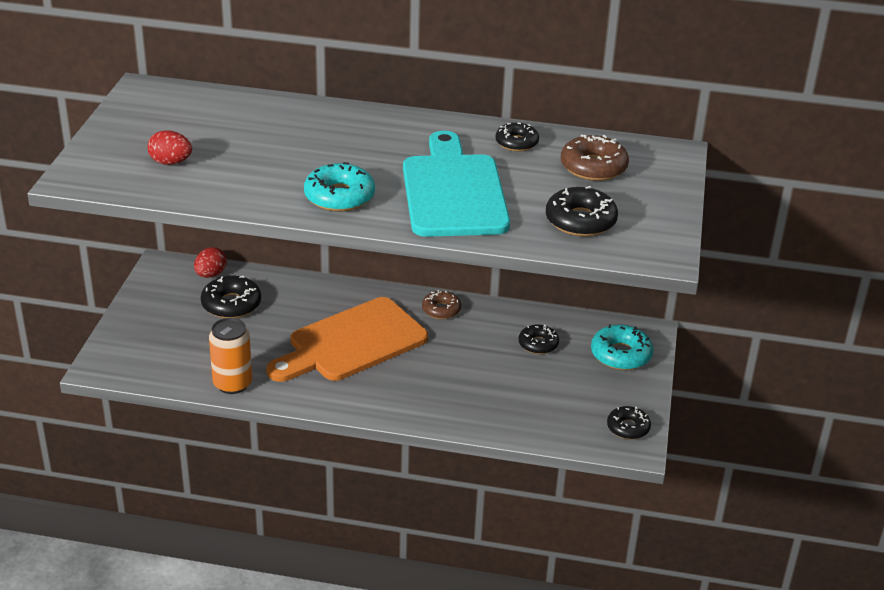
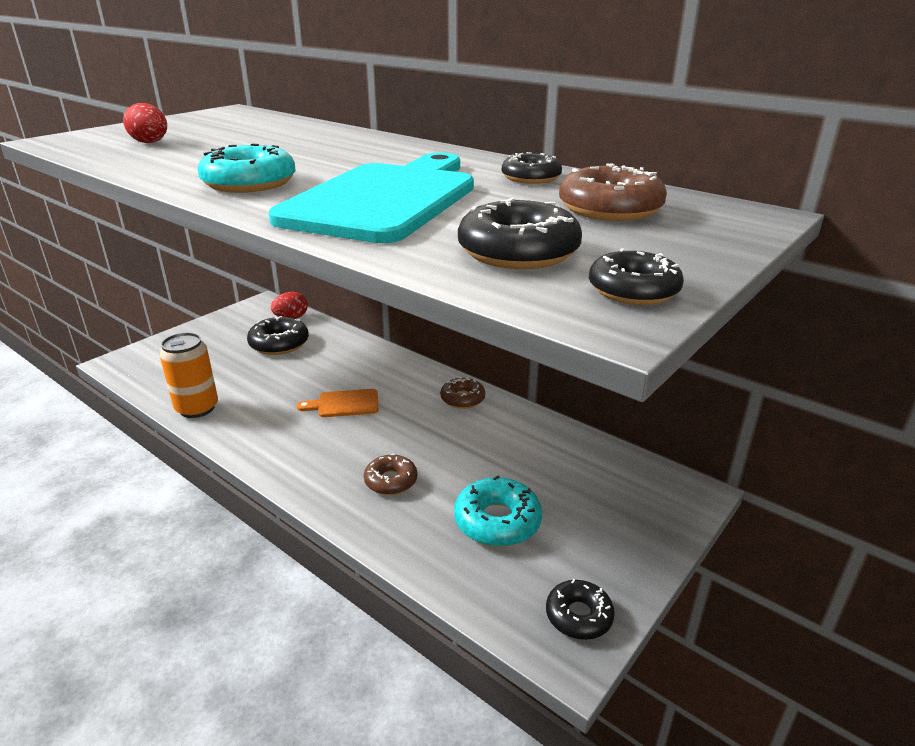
camera: 30 degrees right, 5 degrees down
orange cutting board [266,297,428,382] -> orange cutting board [297,389,379,417], size x0.44
black donut [519,324,559,354] -> black donut moved to [589,248,684,305]
turquoise donut [591,324,654,370] -> turquoise donut moved to [454,475,542,547]
none -> brown donut [364,454,418,495]

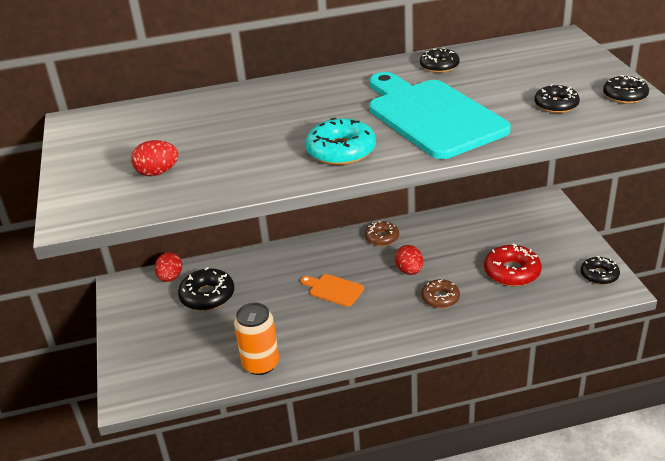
camera: 50 degrees left, 5 degrees up
orange cutting board [297,389,379,417] -> orange cutting board turned 90 degrees clockwise [300,274,364,307]
turquoise donut [454,475,542,547] -> red donut [484,243,542,286]
black donut [458,198,582,269] -> black donut [534,84,580,113], size x0.66
brown donut [559,163,667,221] -> none
none -> red egg [395,245,423,275]

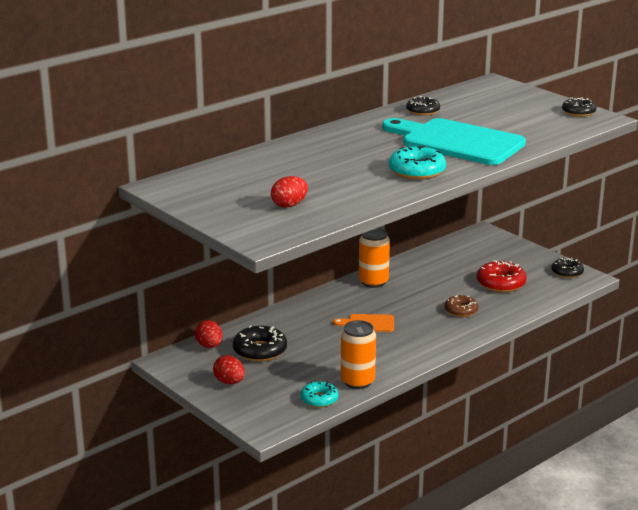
camera: 30 degrees left, 10 degrees down
brown donut [365,221,399,246] -> orange can [359,228,390,288]
red egg [395,245,423,275] -> red egg moved to [213,355,245,384]
black donut [534,84,580,113] -> none
none -> turquoise donut [300,381,339,408]

